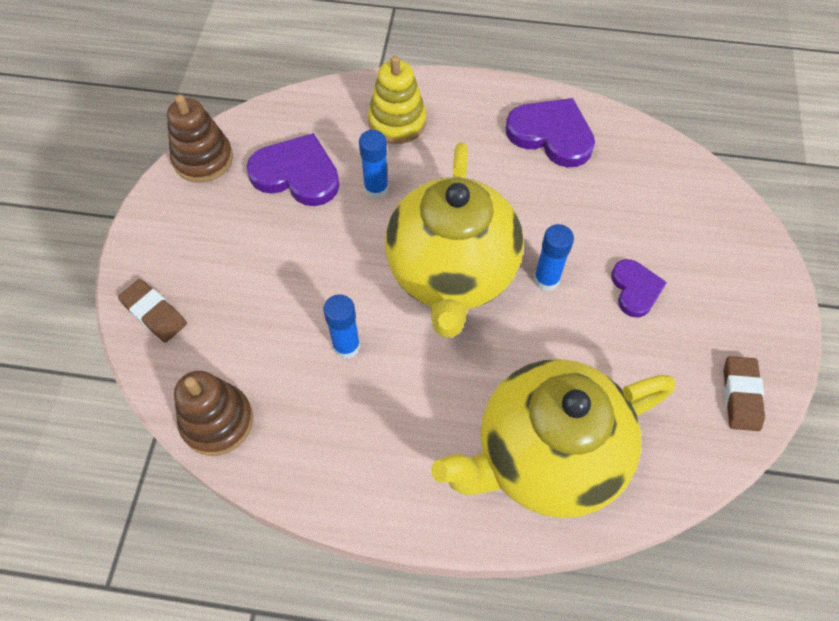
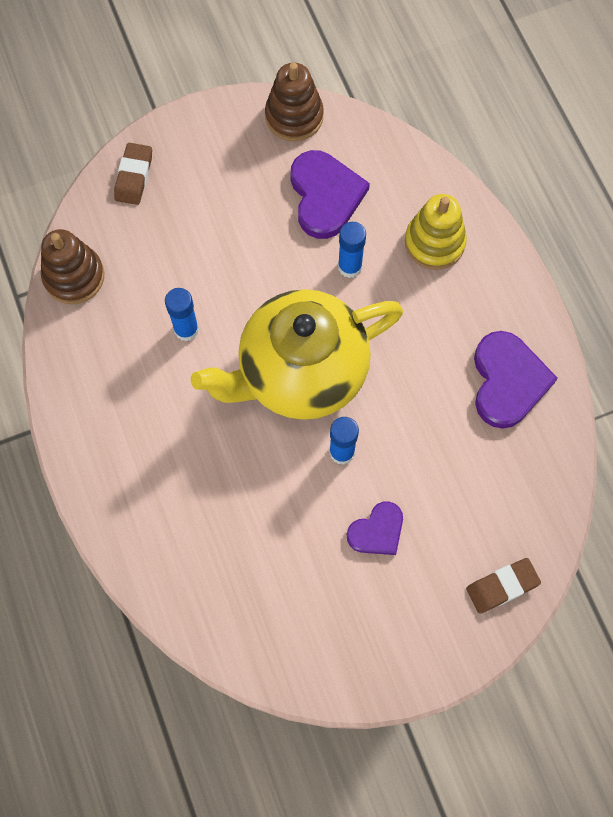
camera: 60 degrees right, 10 degrees up
yellow teapot [431,359,675,518] -> none
brown eraser [724,356,765,431] -> brown eraser moved to [466,558,541,613]

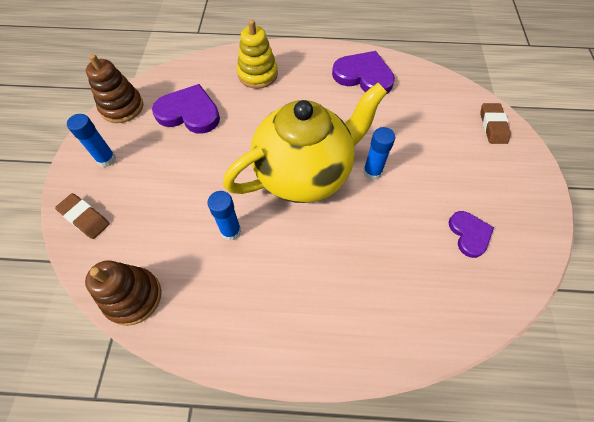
camera: 65 degrees left, 10 degrees down
yellow teapot [191,289,403,420] -> yellow teapot turned 120 degrees counterclockwise [223,83,387,203]
blue glue stick [338,222,366,278] -> blue glue stick moved to [67,114,116,167]
purple heart [347,501,403,555] -> purple heart moved to [449,211,494,258]

